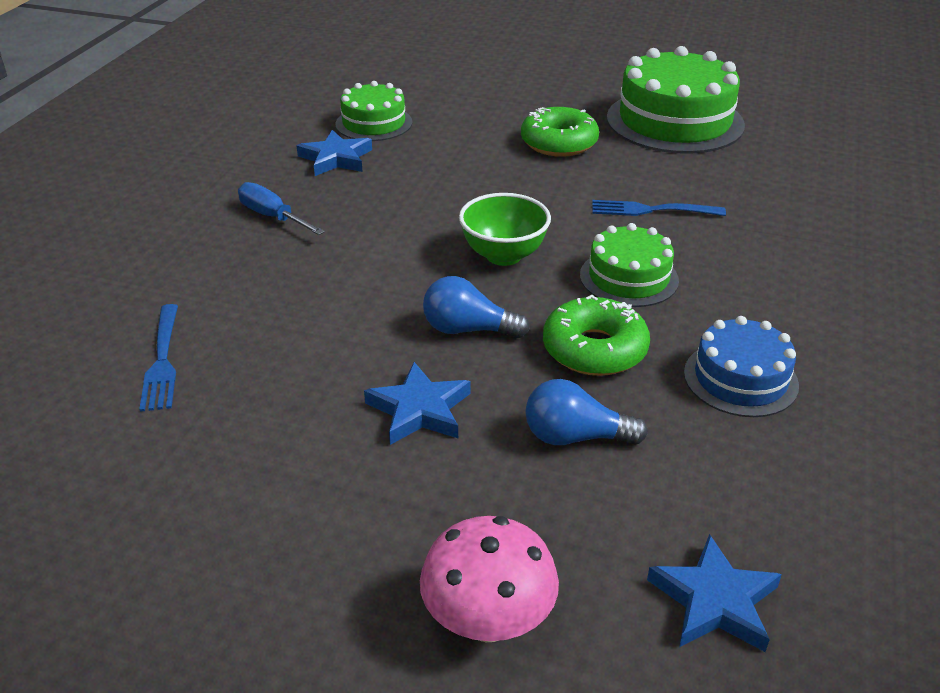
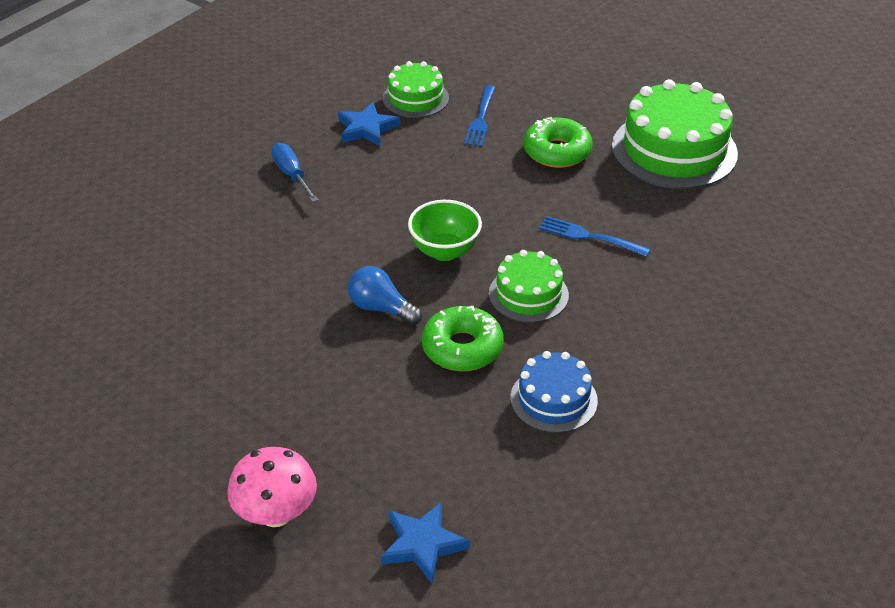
camera: 20 degrees right, 5 degrees up
blue fork [139,304,178,412] -> blue fork moved to [464,85,495,147]
blue star [364,362,470,445] -> none
blue light bulb [525,379,648,445] -> none

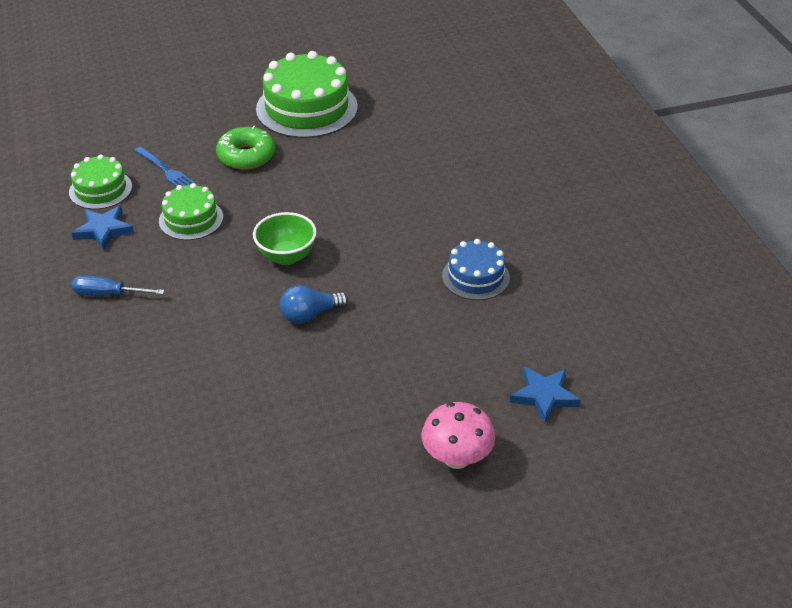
camera: 55 degrees left, 0 degrees up
green donut [422,306,504,371] -> none
green cake [489,250,569,323] -> green cake moved to [159,183,223,240]
blue fork [539,216,651,257] -> none

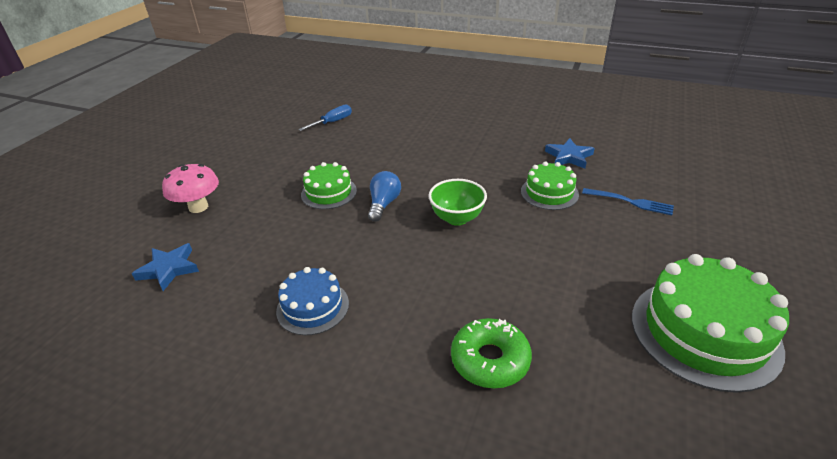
camera: 130 degrees right, 5 degrees down
green cake [69,154,132,209] -> green cake moved to [301,162,357,209]
blue screwdriver [72,275,165,296] -> blue screwdriver moved to [298,105,352,131]
blue fork [134,147,198,187] -> blue fork turned 150 degrees counterclockwise [582,188,674,215]
green donut [216,126,275,170] -> green donut moved to [451,318,532,388]

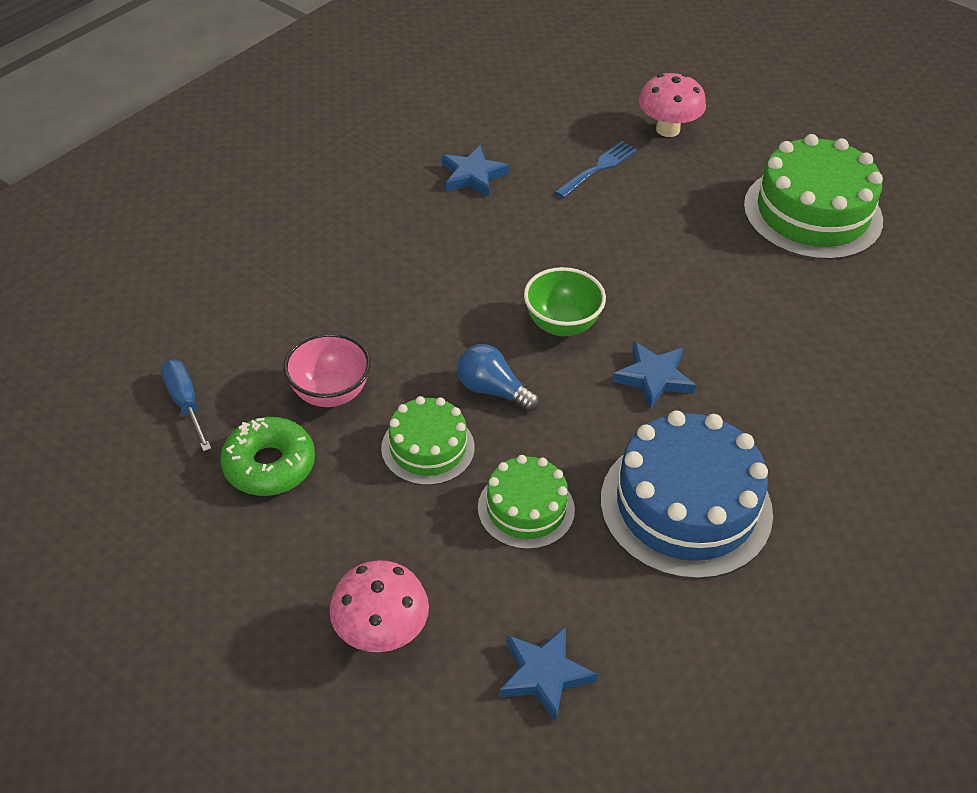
camera: 75 degrees left, 10 degrees up
blue cake [276,267,349,335] -> blue cake [601,411,773,579], size x1.78
green donut [451,318,532,388] -> green donut moved to [220,417,315,496]
green cake [521,161,579,210] -> green cake moved to [478,455,575,550]
none -> pink bowl [283,333,371,407]
none -> blue star [612,341,696,410]
none -> pink mushroom [639,73,706,137]

